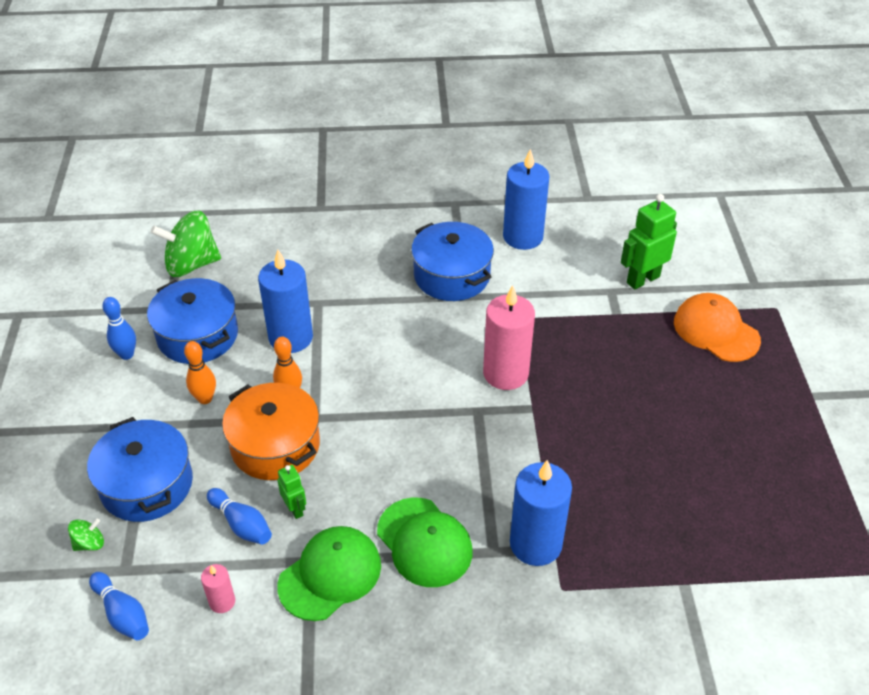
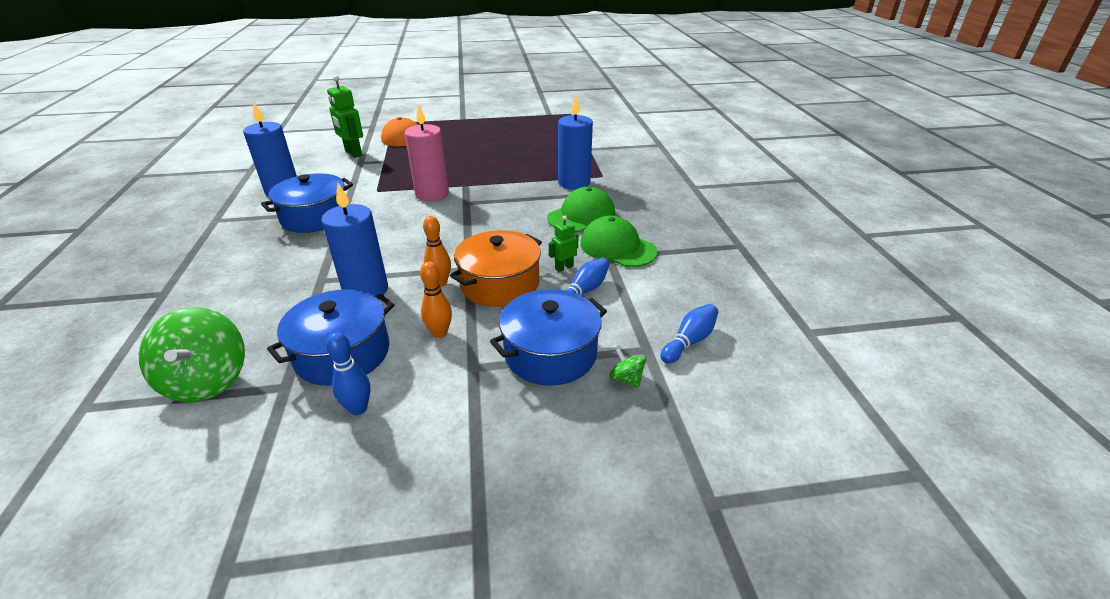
camera: 95 degrees left, 10 degrees down
pink candle [201,564,235,613] -> none

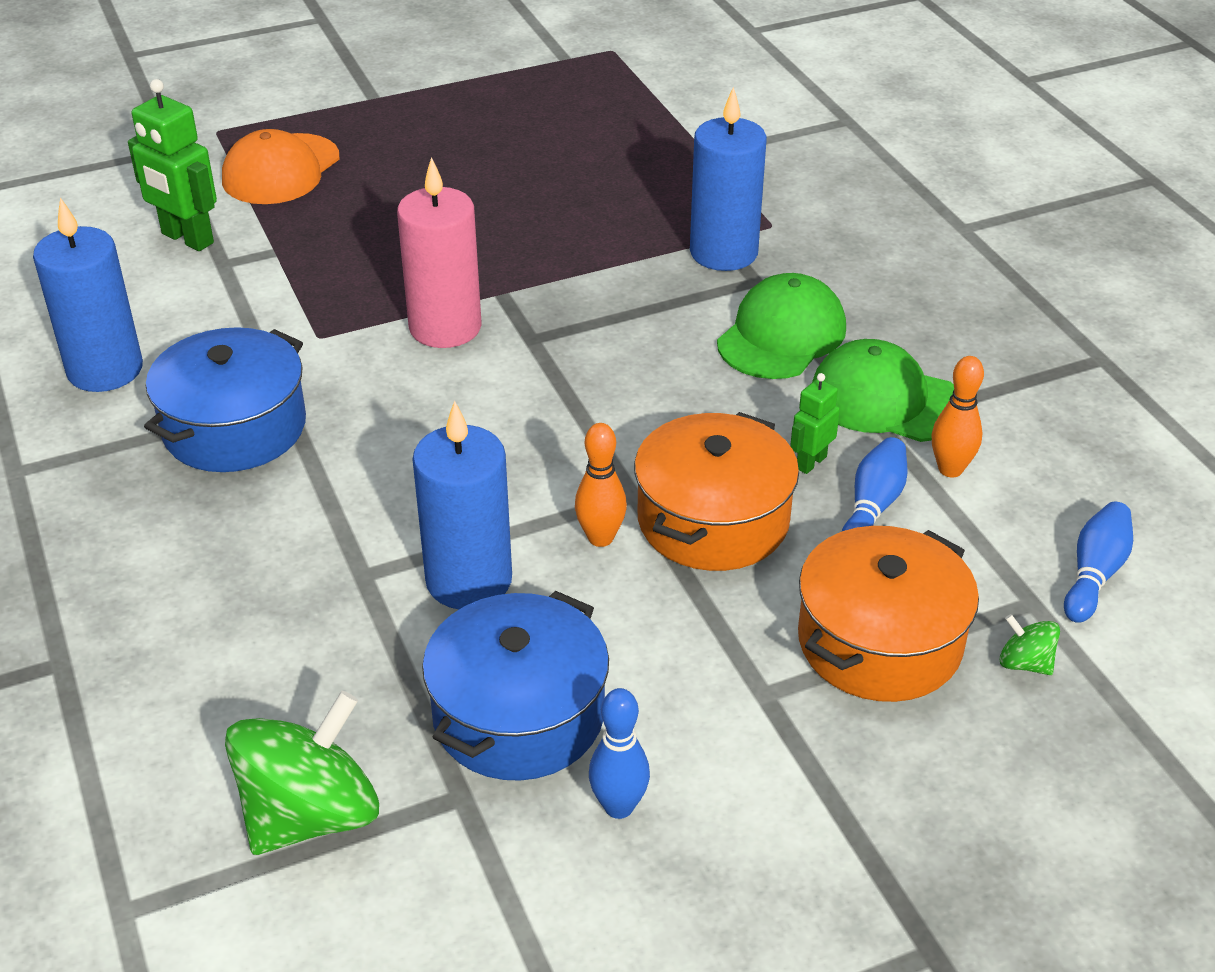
camera: 15 degrees left, 5 degrees up
green spinning top [139,307,245,402] -> green spinning top turned 105 degrees counterclockwise [225,691,379,855]
orange bowling pin [420,261,452,338] -> orange bowling pin moved to [932,356,984,478]
blue pot [490,289,607,386] -> orange pot [798,526,979,702]

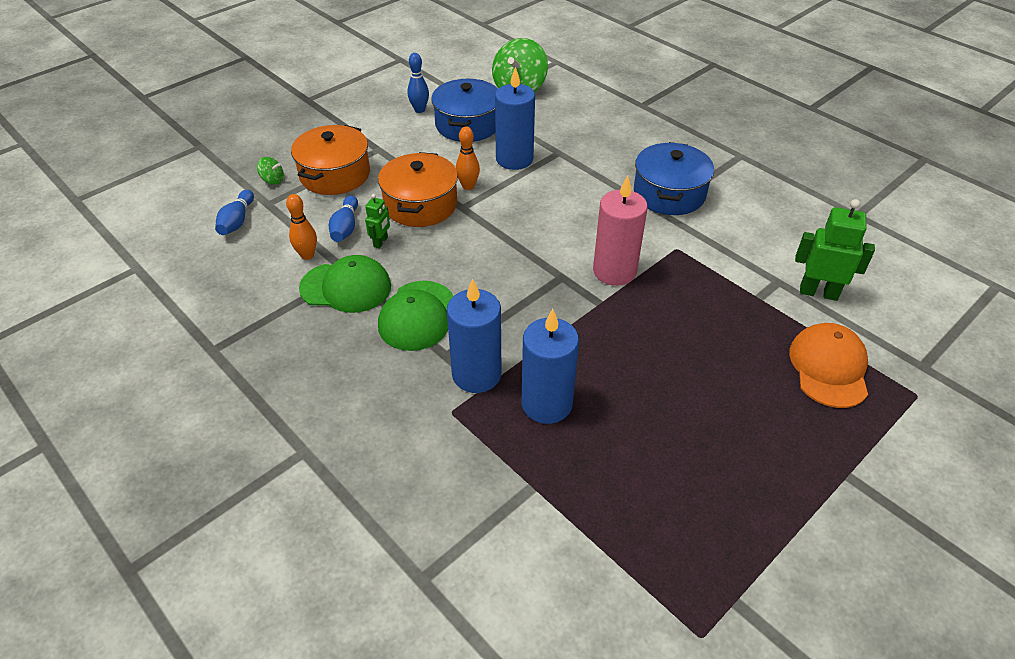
camera: 160 degrees right, 5 degrees up
blue candle [33,198,143,392] -> blue candle moved to [522,309,579,424]

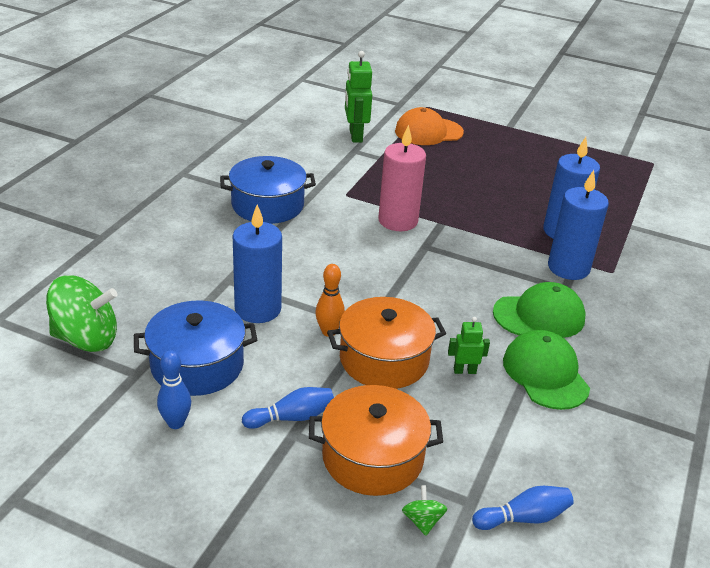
camera: 115 degrees left, 10 degrees down
orange bowling pin [286,194,317,260] -> none
blue bowling pin [329,195,358,242] -> blue bowling pin moved to [242,387,334,429]

